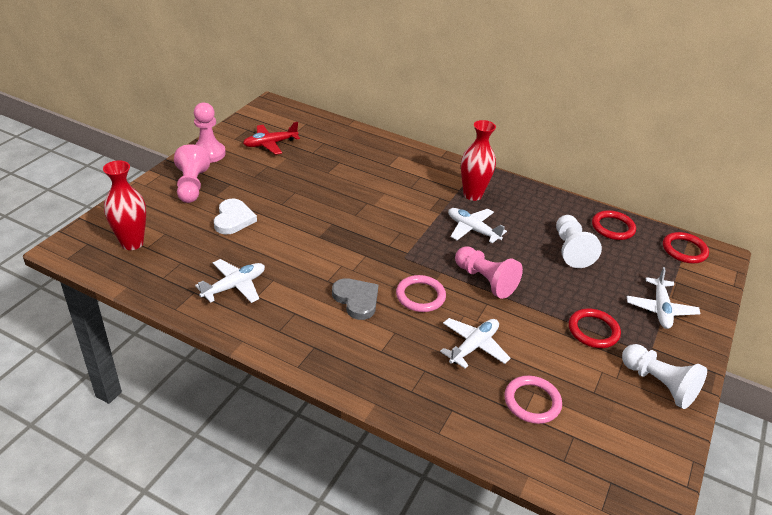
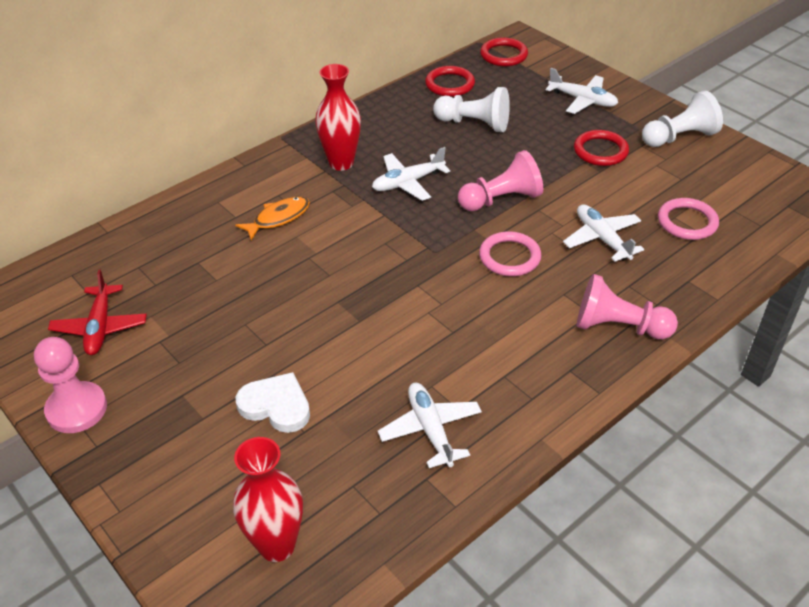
camera: 65 degrees left, 5 degrees up
pink pawn [174,144,210,203] -> pink pawn moved to [577,274,678,339]
grey heart [332,278,378,320] -> none
none -> orange fish [235,196,310,240]

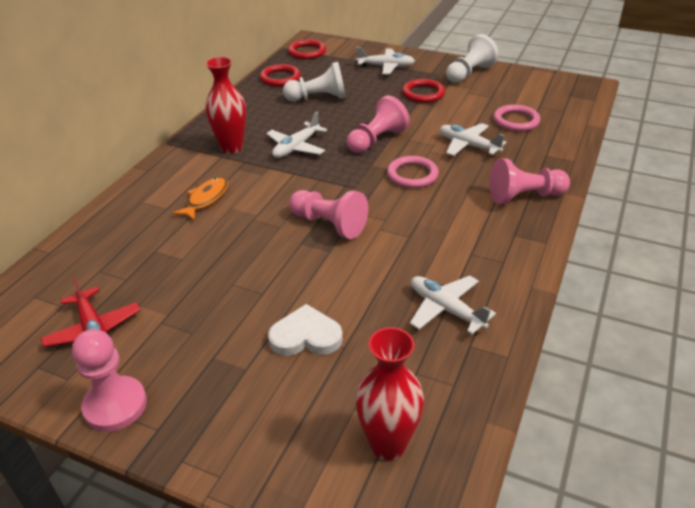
camera: 25 degrees left, 5 degrees down
none -> pink pawn [289,190,368,239]

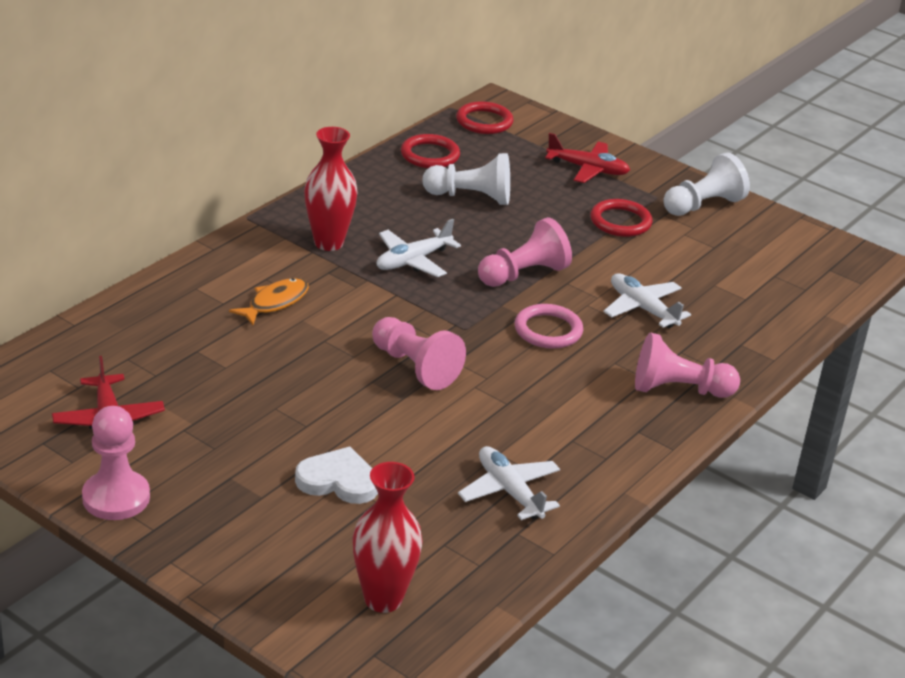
camera: 10 degrees right, 5 degrees down
white plane [356,47,415,74] -> red plane [545,133,630,183]
pink ring [493,104,540,131] -> none

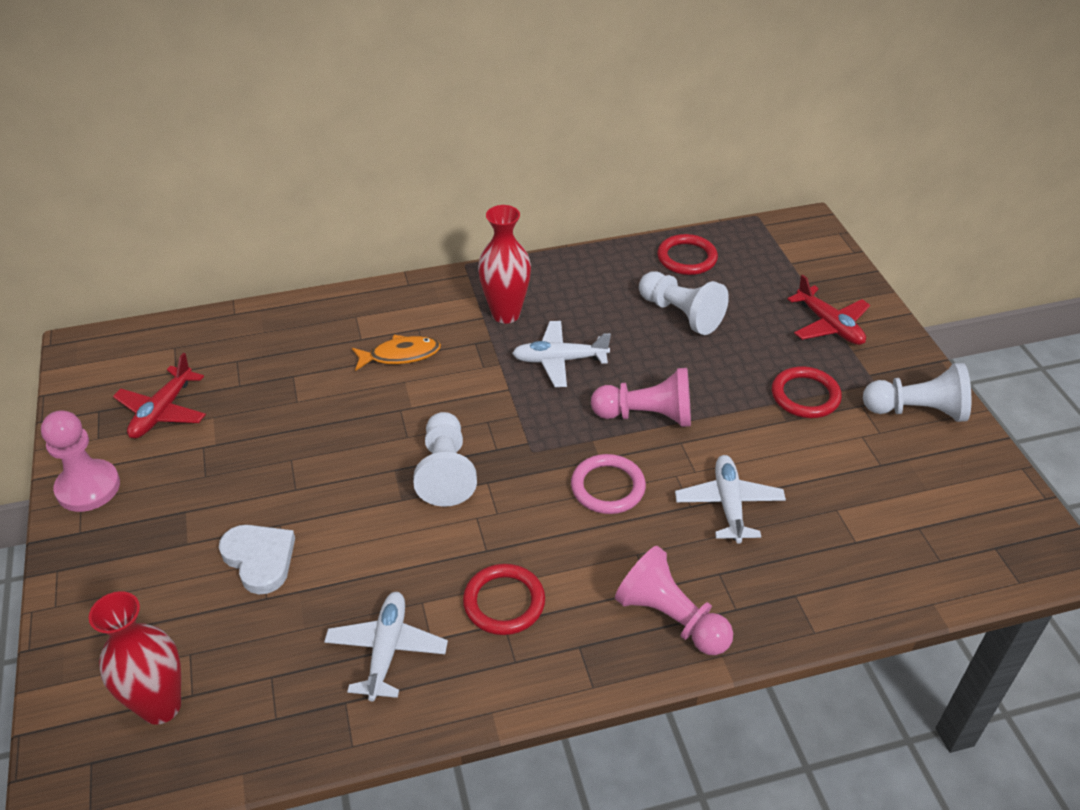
camera: 40 degrees right, 10 degrees up
pink pawn [372,317,466,390] -> white pawn [413,412,477,507]
red ring [456,101,513,134] -> red ring moved to [463,564,545,635]

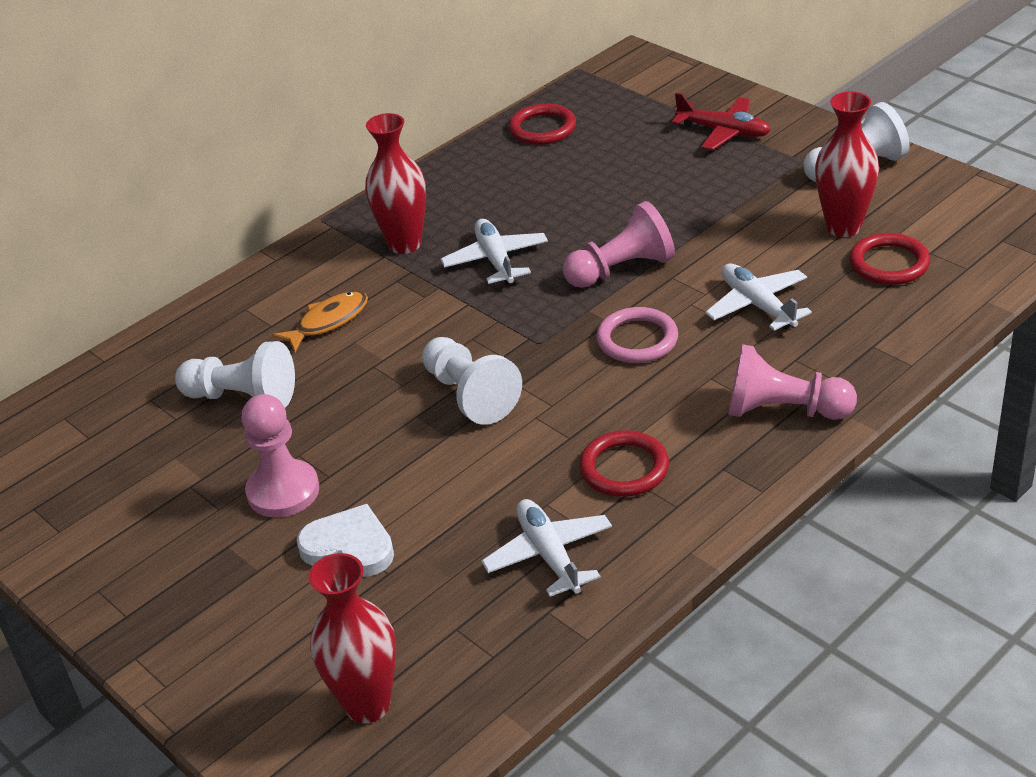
camera: 25 degrees left, 5 degrees down
pink pawn [41,410,120,512] -> pink pawn moved to [241,394,319,518]
red plane [113,353,206,438] -> none
white plane [512,321,611,387] -> white plane turned 105 degrees clockwise [441,219,548,285]
white pawn [639,271,729,335] -> white pawn moved to [175,341,295,408]
red ring [772,366,842,418] -> red ring moved to [849,233,930,285]
none -> red vase [815,92,879,237]

